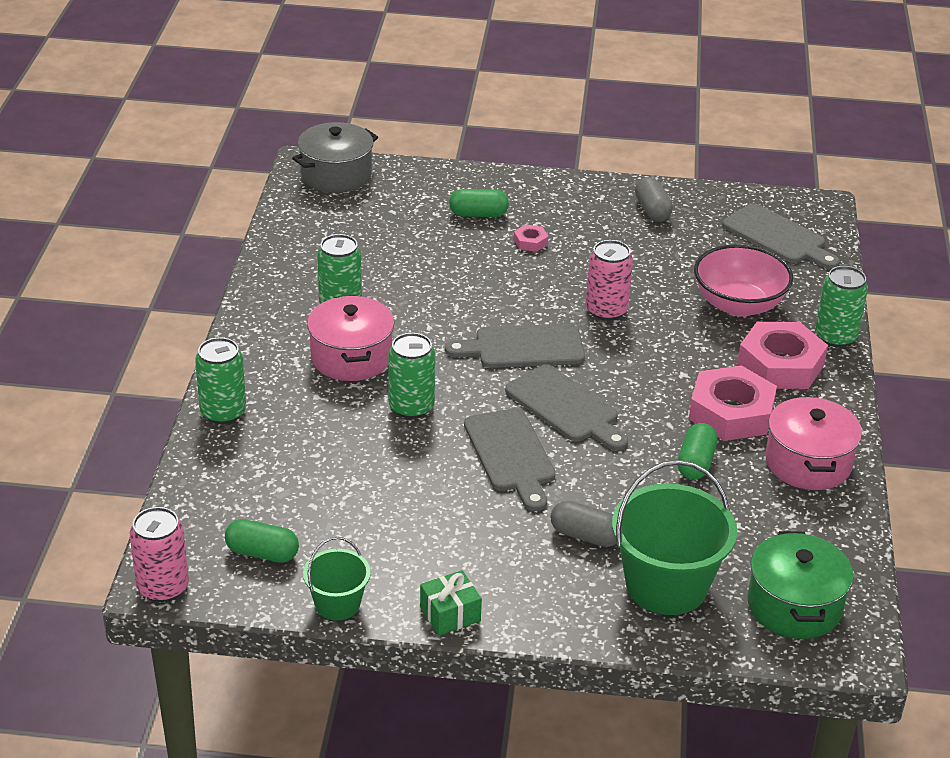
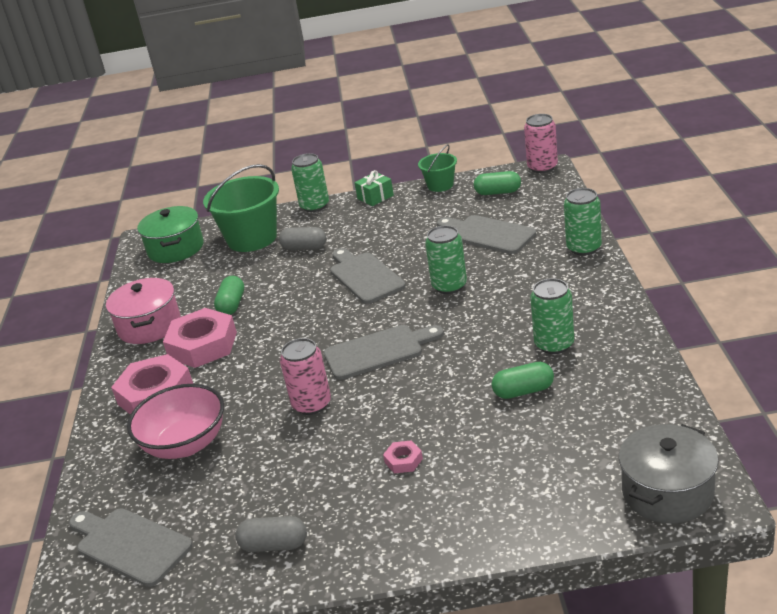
camera: 175 degrees right, 5 degrees down
pink pot [307,295,395,381] -> none
green capsule [449,189,509,217] -> green capsule moved to [492,362,554,399]
grey cutting board [505,364,628,451] -> grey cutting board moved to [437,215,536,254]
grey capsule [635,177,673,221] -> grey capsule turned 60 degrees counterclockwise [235,516,307,552]
green can [815,266,868,347] -> green can moved to [291,153,329,212]

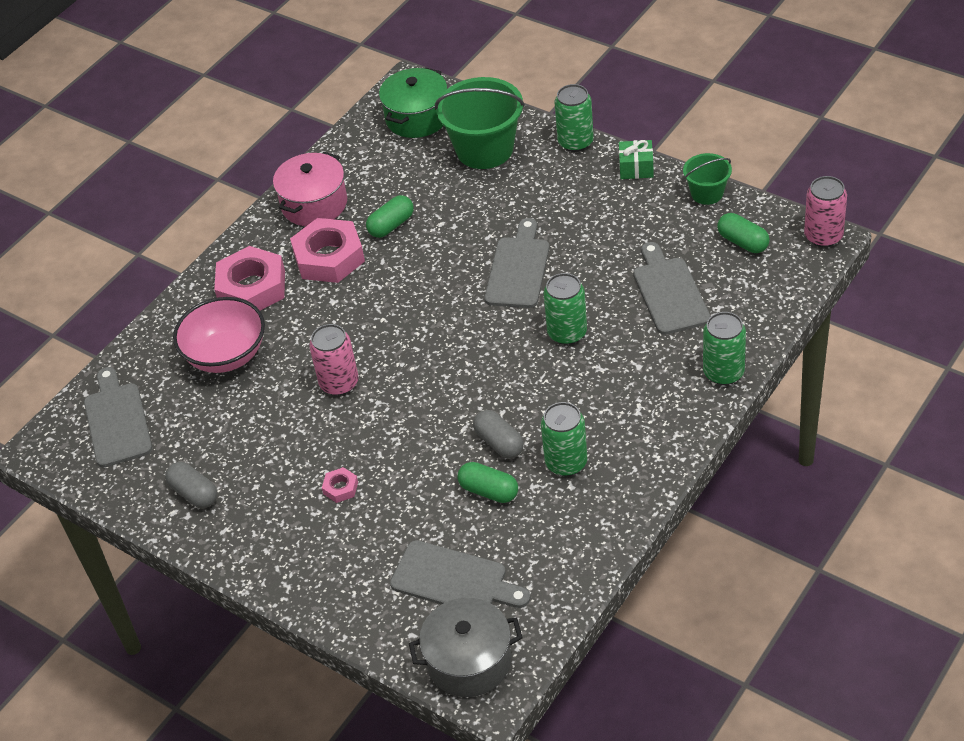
camera: 40 degrees right, 15 degrees up
grey capsule [279,227,326,250] -> grey capsule moved to [473,410,524,459]
grey cutting board [324,325,444,380] -> grey cutting board moved to [390,540,531,608]

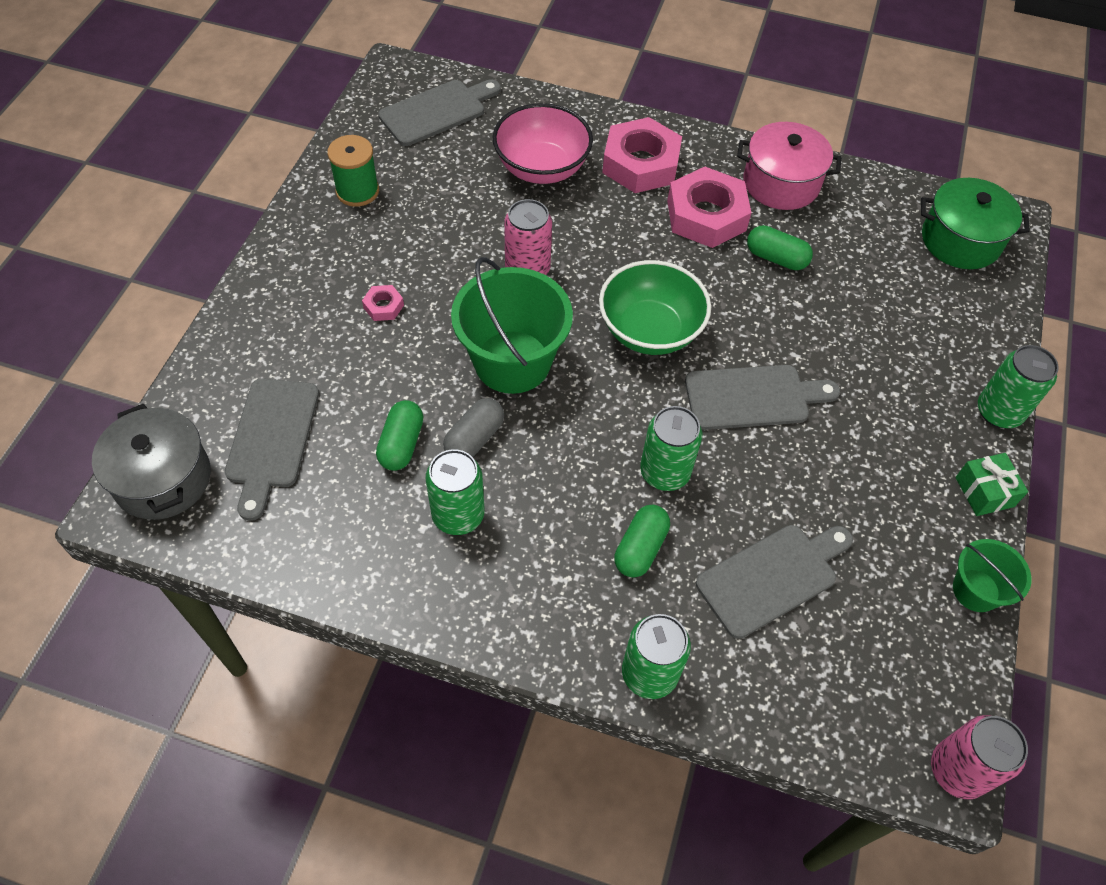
camera: 65 degrees right, 10 degrees up
grey capsule [165,462,217,508] -> green spool [327,135,379,207]
green bucket [435,77,525,169] -> green bucket moved to [451,257,573,394]
green capsule [717,213,770,253] -> green capsule moved to [614,505,670,578]
none -> green bowl [599,260,711,355]

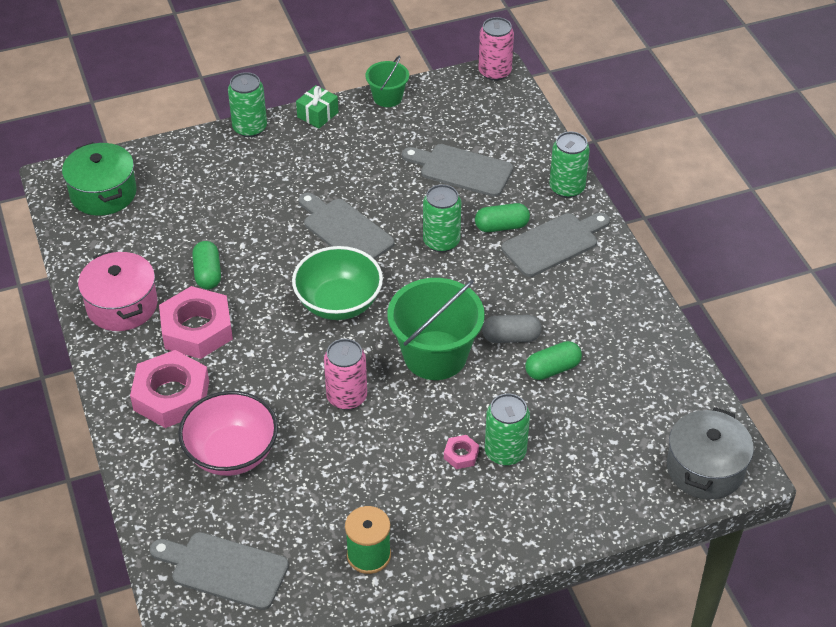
camera: 125 degrees left, 10 degrees down
grey cutting board [225,378,319,521] -> grey cutting board moved to [501,213,610,277]
green can [425,449,485,535] -> green can moved to [485,393,530,466]

